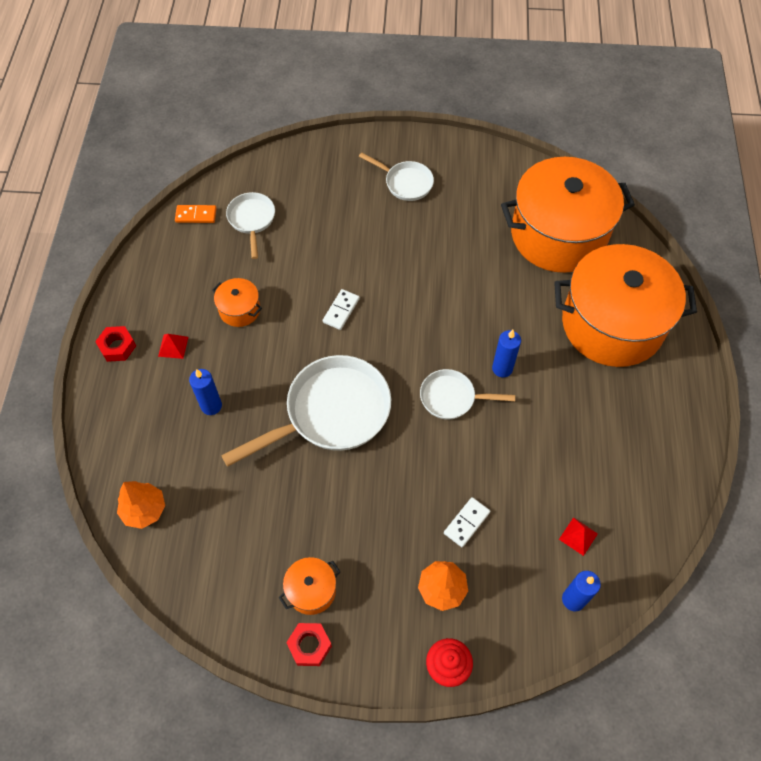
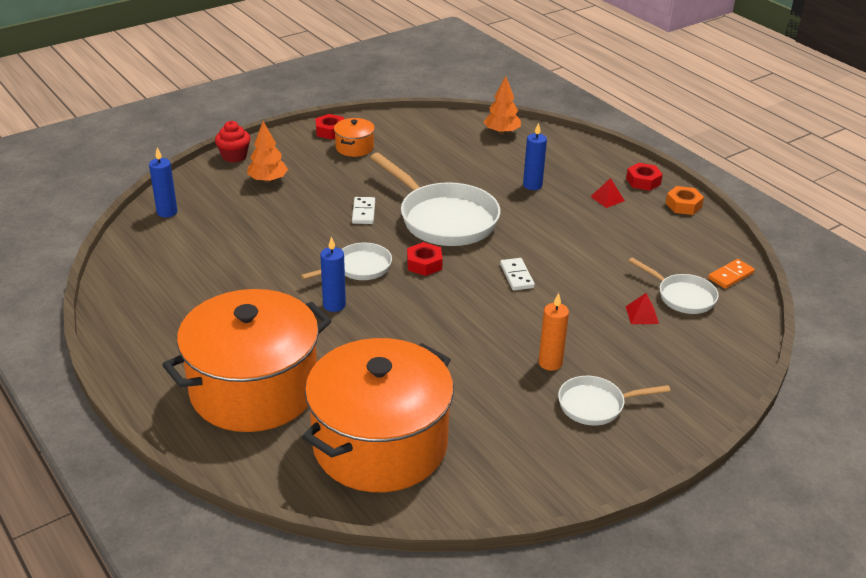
camera: 140 degrees right, 25 degrees down
orange pot [212,278,262,327] -> none
white pan [221,355,391,467] -> white pan turned 60 degrees counterclockwise [370,153,501,246]
white domino [444,497,490,547] -> white domino moved to [352,197,375,224]
red pyramid [559,517,598,556] -> red pyramid moved to [626,293,659,324]
none -> red nut [407,242,443,276]
none -> orange candle [538,293,569,371]
none -> orange nut [665,186,704,215]

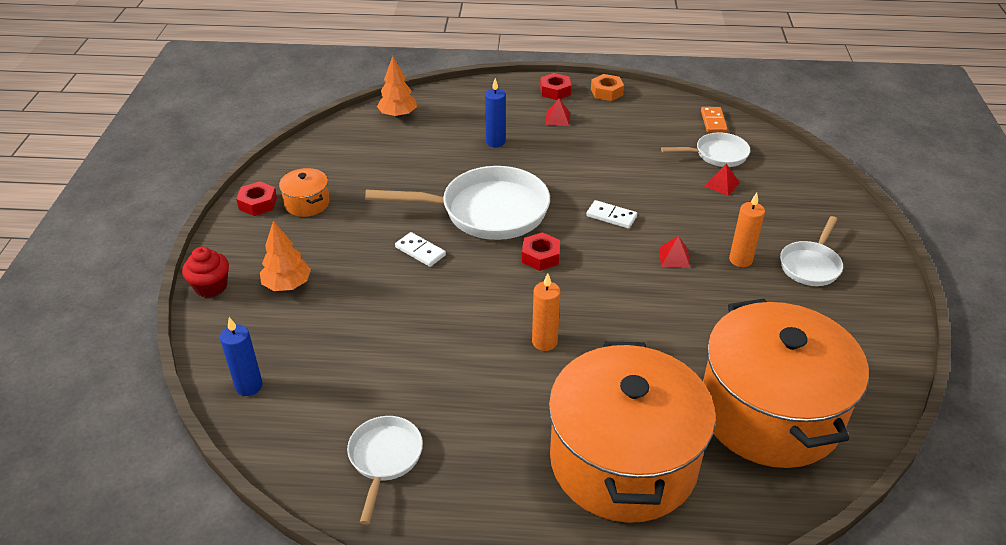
camera: 50 degrees left, 5 degrees up
white pan [301,243,392,280] -> white pan moved to [347,416,423,525]
blue candle [320,236,346,312] -> orange candle [532,273,561,351]
none -> red pyramid [659,236,690,268]

